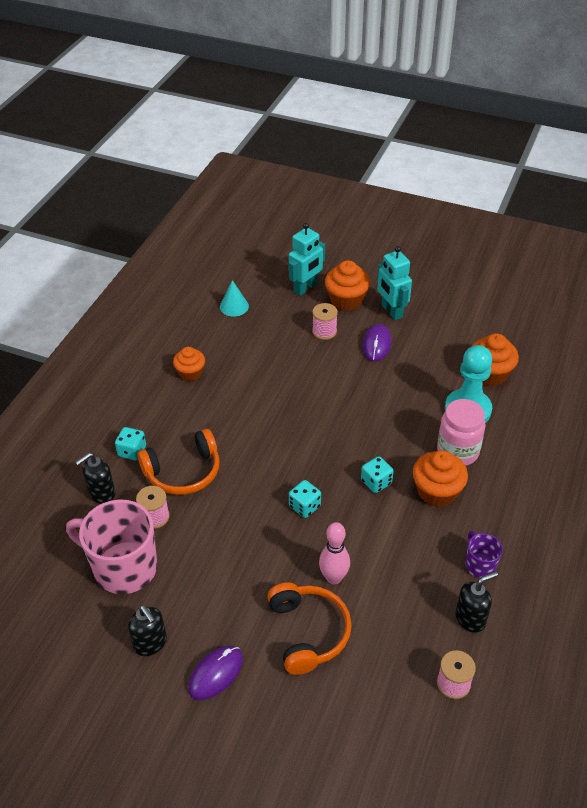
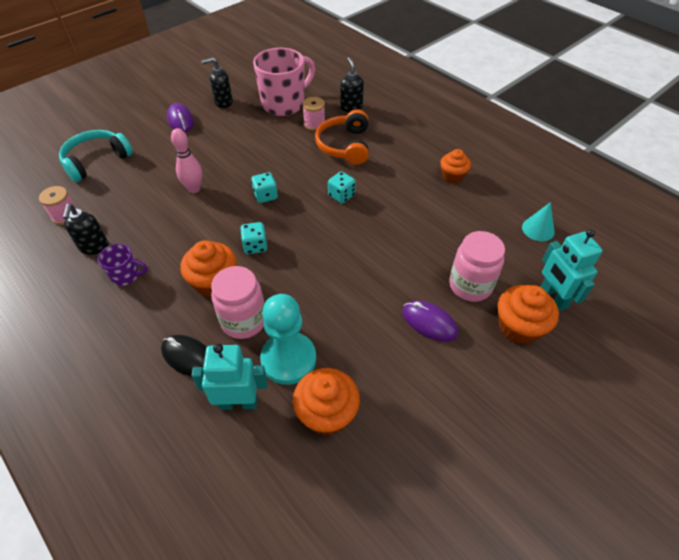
camera: 115 degrees right, 5 degrees up
turquoise dice [115,427,146,461] -> turquoise dice moved to [328,171,356,204]
orange headphones [267,582,352,675] -> none
pink spool [312,303,338,340] -> pink jar [449,231,505,302]
turquoise robot [377,246,412,320] -> turquoise robot moved to [191,343,268,410]
none -> turquoise headphones [59,130,133,182]
none -> black mouse [161,335,207,377]

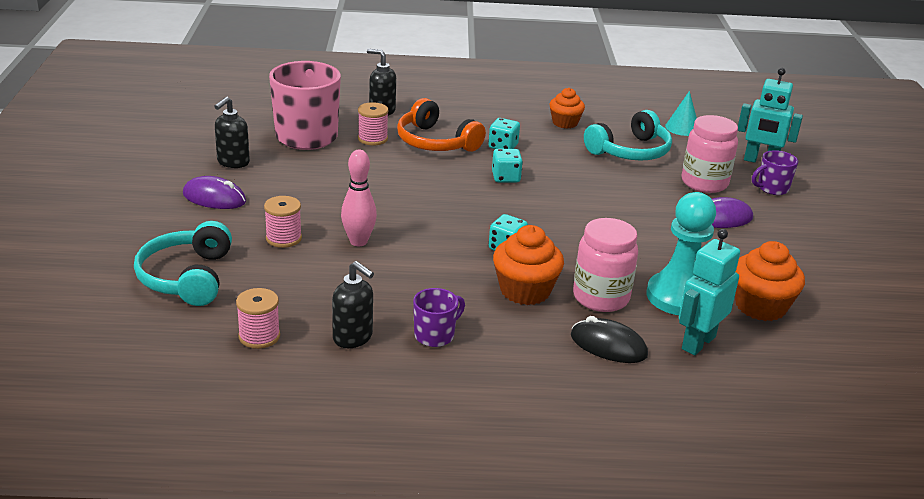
camera: 50 degrees left, 20 degrees down
black mouse [161,335,207,377] -> black mouse turned 45 degrees clockwise [571,316,648,363]
turquoise dice [251,172,278,203] -> turquoise dice moved to [488,118,520,149]
orange cupcake [498,285,559,344] -> purple mug [752,150,798,195]
none -> pink spool [264,196,302,248]
none -> turquoise headphones [584,110,672,161]

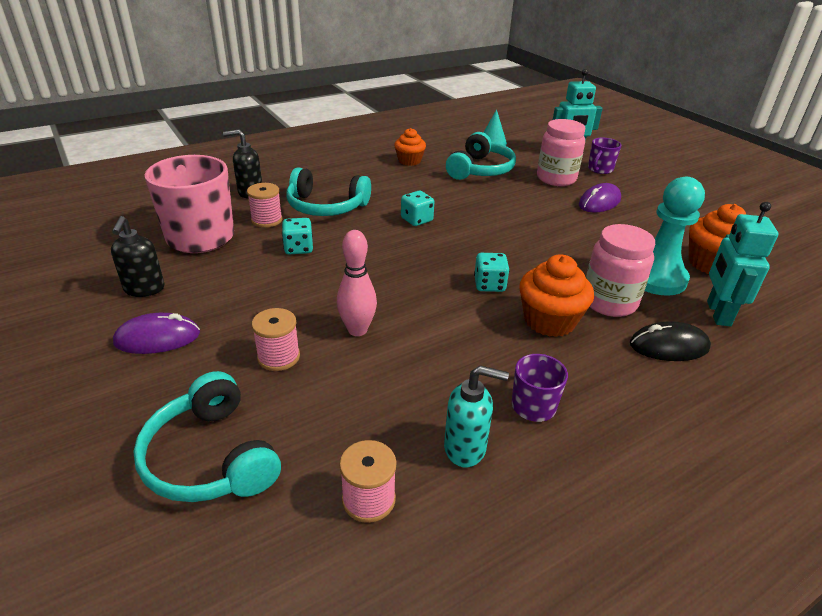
camera: 30 degrees left, 5 degrees up
black soap dispenser [332,261,374,348] -> turquoise soap dispenser [444,366,509,467]
orange headphones [397,98,486,152] -> turquoise headphones [287,168,371,216]
turquoise dice [488,118,520,149] -> turquoise dice moved to [282,218,313,254]

